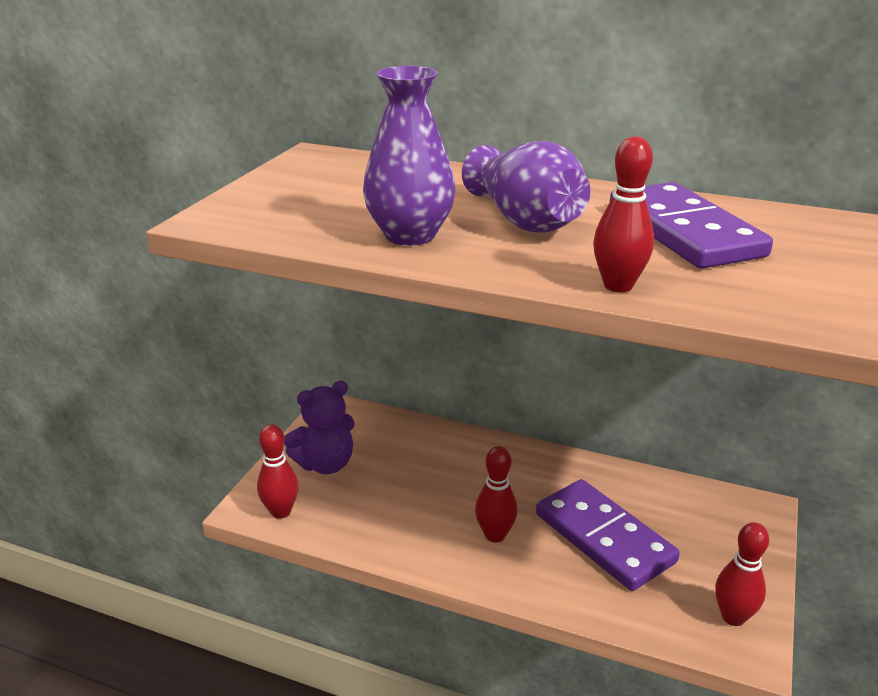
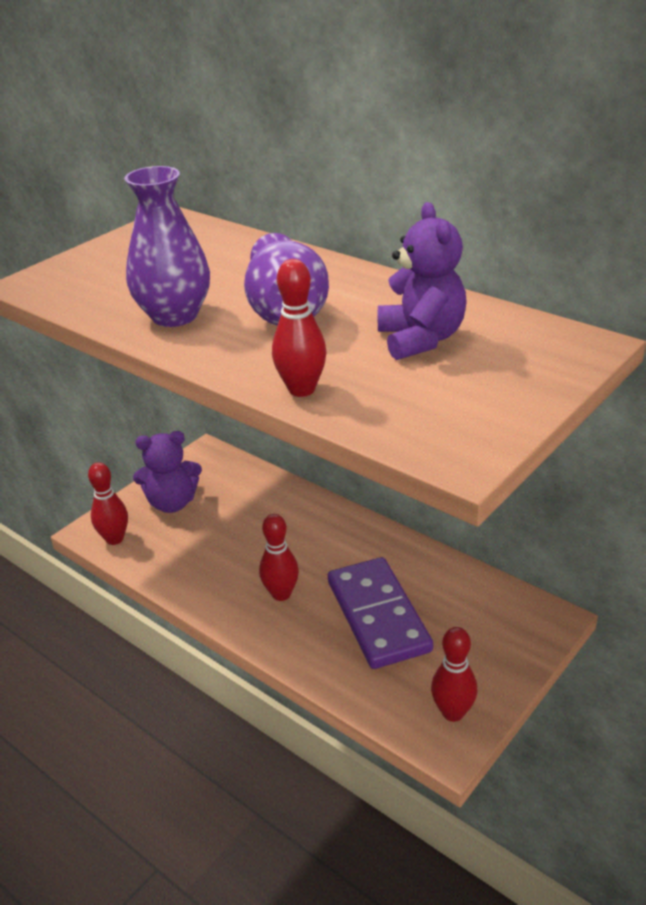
camera: 20 degrees right, 5 degrees up
purple domino [610,182,773,269] -> purple teddy bear [378,202,467,360]

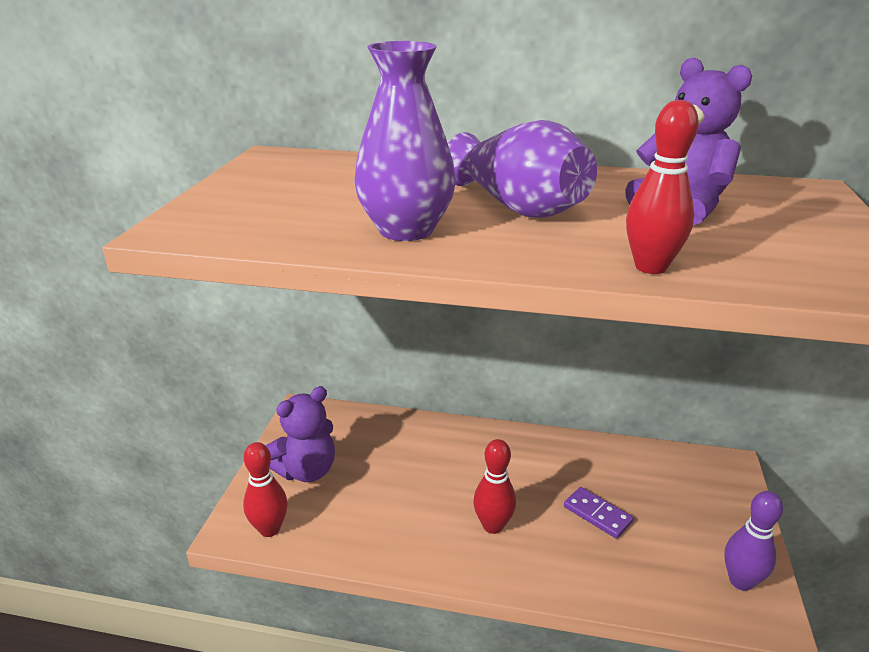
camera: 30 degrees left, 5 degrees down
purple domino [328,557,433,669] -> purple domino [564,487,633,539], size x0.47
red bowling pin [431,627,477,722] -> purple bowling pin [724,491,783,591]

